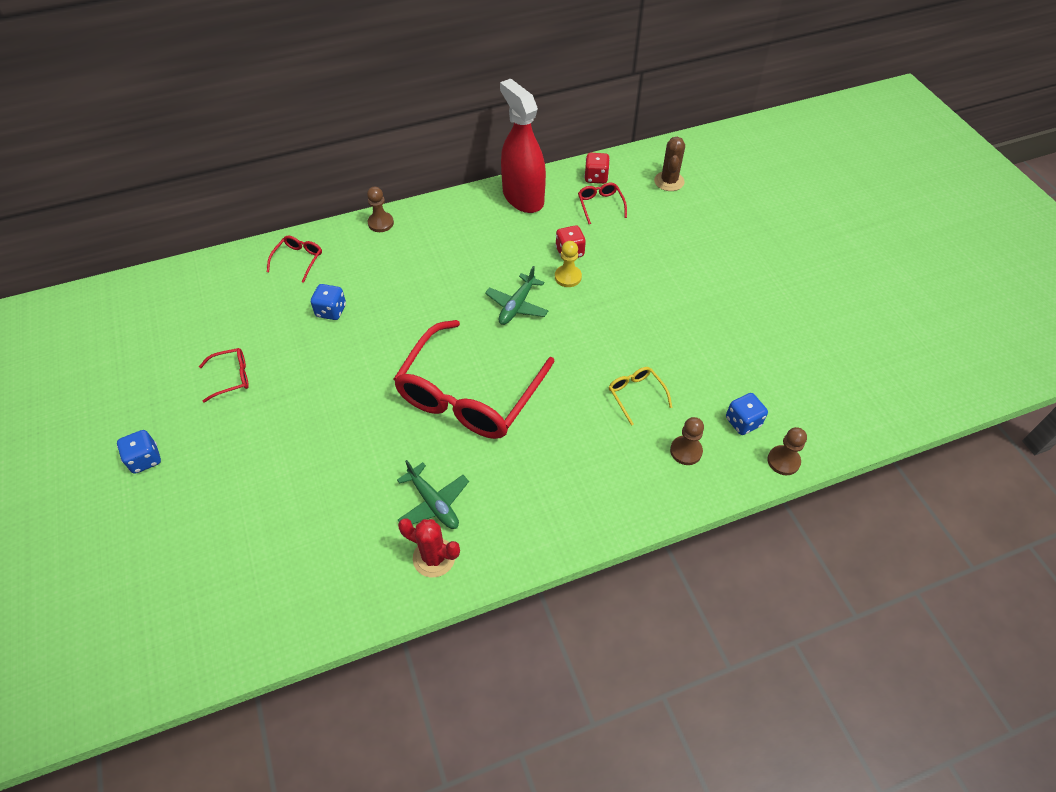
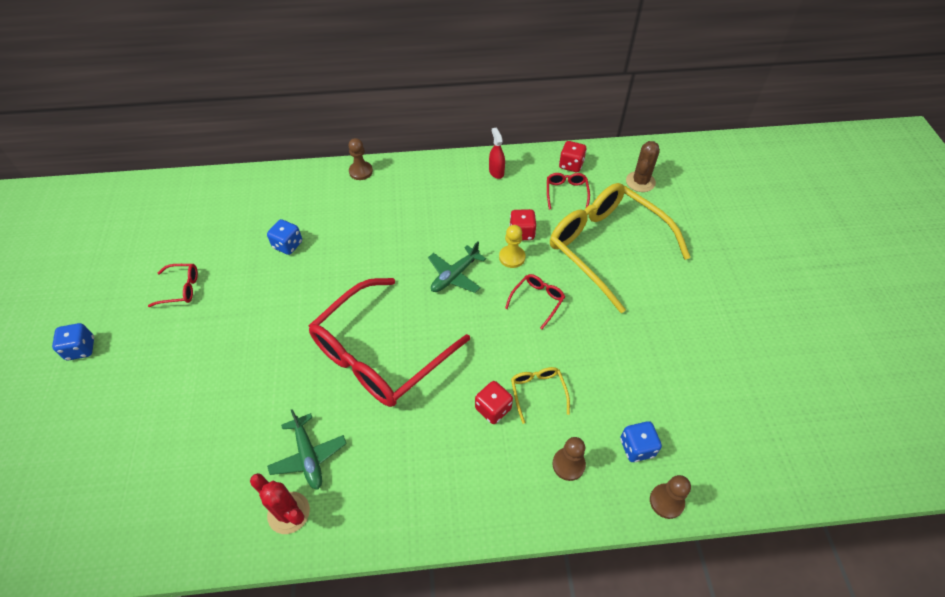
camera: 15 degrees right, 0 degrees up
red glasses [267,236,322,283] -> red glasses moved to [505,274,565,329]
red spray bottle [500,79,546,213] -> red spray bottle [489,128,505,179], size x0.43
none -> red dice [475,381,513,424]
none -> yellow glasses [550,183,691,313]

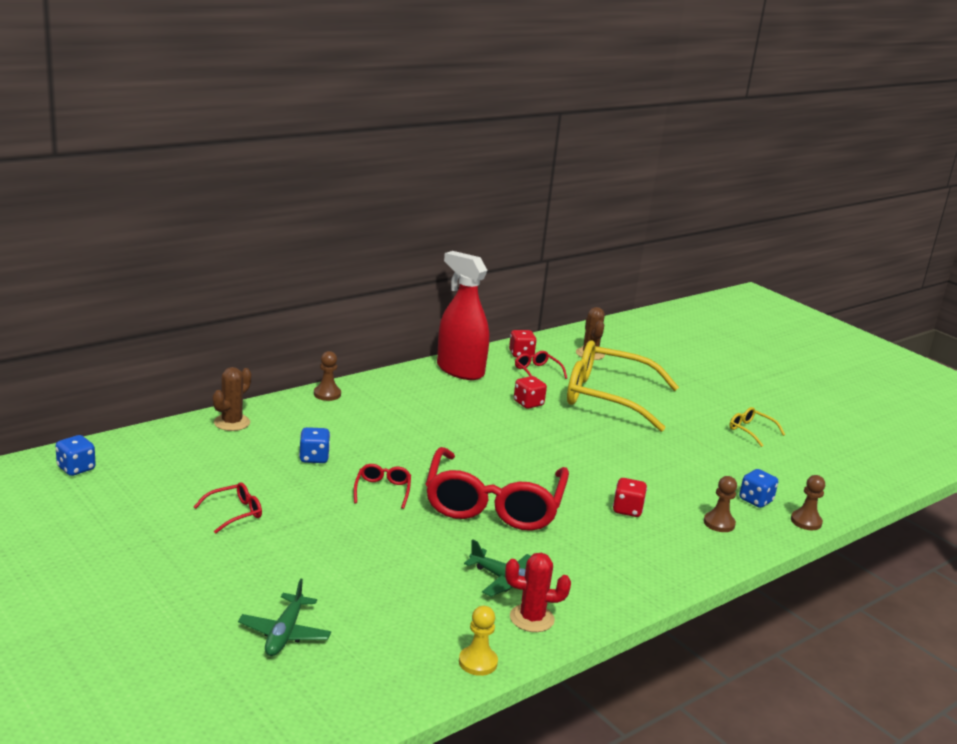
camera: 35 degrees left, 30 degrees down
blue dice [52,323,94,361] -> blue dice moved to [56,435,96,476]
green plane [428,242,486,293] -> green plane moved to [238,579,331,656]
red spray bottle [489,128,505,179] -> red spray bottle [437,251,489,380], size x2.33
yellow pawn [499,225,525,268] -> yellow pawn moved to [459,606,498,676]
red glasses [505,274,565,329] -> red glasses moved to [354,464,411,509]
yellow glasses [511,367,570,424] -> yellow glasses moved to [729,407,785,447]
none -> brown cactus [213,367,252,431]

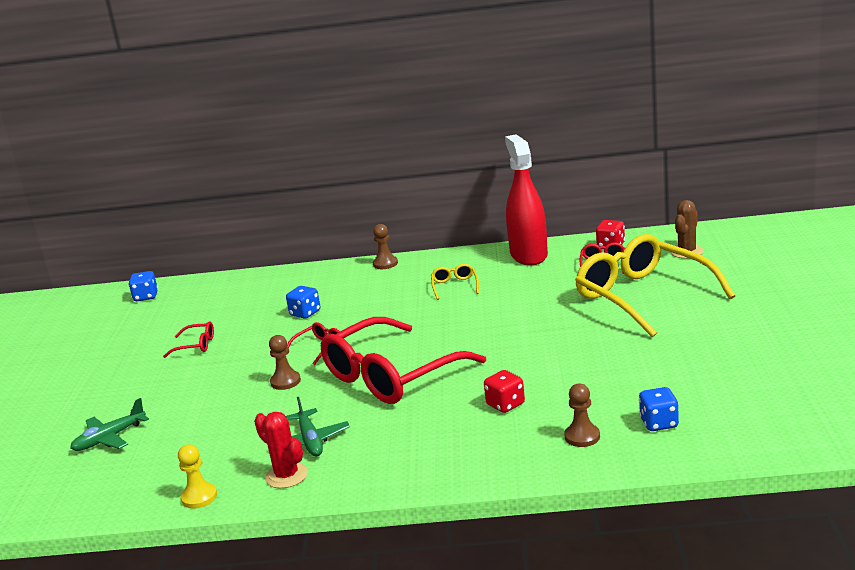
camera: 45 degrees right, 0 degrees up
brown cactus [213,367,252,431] -> none
red dice [514,376,547,409] -> none
yellow glasses [729,407,785,447] -> yellow glasses moved to [431,264,479,300]
brown pawn [791,475,825,530] -> brown pawn moved to [269,335,301,390]

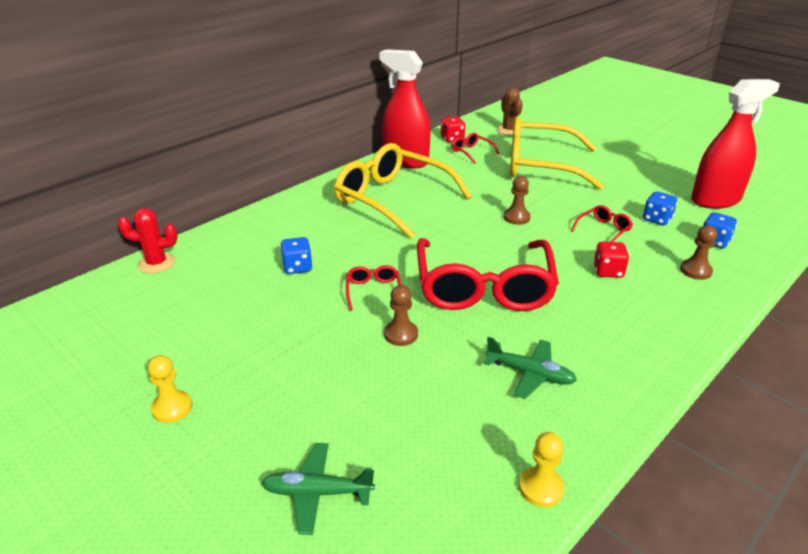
camera: 50 degrees left, 10 degrees up
green plane [70,398,149,451] -> green plane turned 90 degrees clockwise [261,443,375,535]
blue dice [129,271,158,301] -> blue dice moved to [643,191,677,225]
red glasses [163,322,214,358] -> red glasses moved to [571,205,633,242]
red cactus [254,412,308,488] -> red cactus moved to [118,208,177,273]
brown pawn [373,224,398,269] -> brown pawn moved to [504,176,531,225]
yellow glasses [431,264,479,300] -> yellow glasses [334,143,472,239], size x2.50
none -> yellow pawn [148,355,192,423]
none -> red spray bottle [691,79,780,209]

